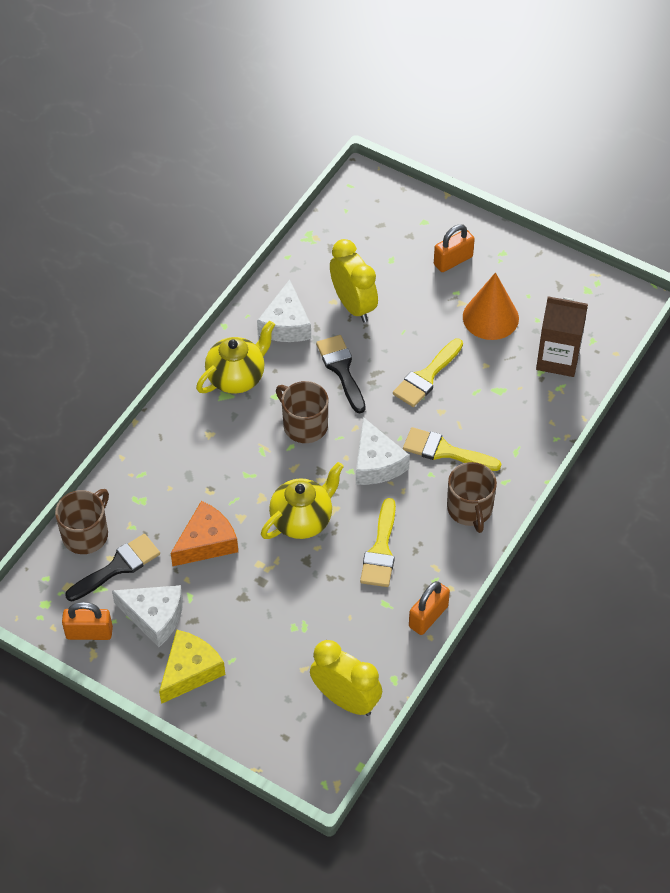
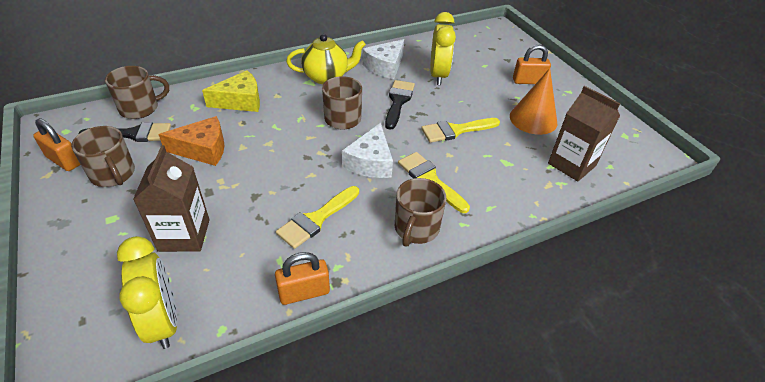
camera: 30 degrees right, 10 degrees down
white cheese [112,585,183,647] -> brown mug [71,126,135,187]
yellow cheese [159,630,225,704] -> yellow cheese moved to [202,70,260,112]
yellow teapot [261,462,344,539] -> none
none -> brown carton [133,145,210,252]

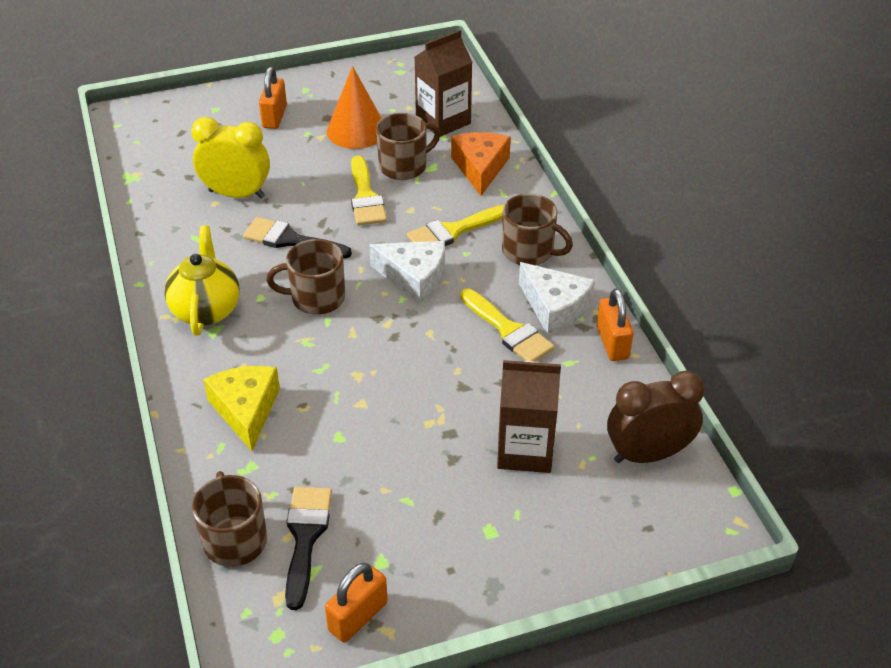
camera: 80 degrees left, 0 degrees up
brown mug [71,126,135,187] -> brown mug moved to [376,113,440,180]
yellow clock [117,236,177,349] -> brown clock [607,371,705,463]
orange cheese [158,116,225,166] -> orange cheese moved to [451,132,511,196]
white cheese [362,39,404,79] -> white cheese moved to [519,262,595,335]

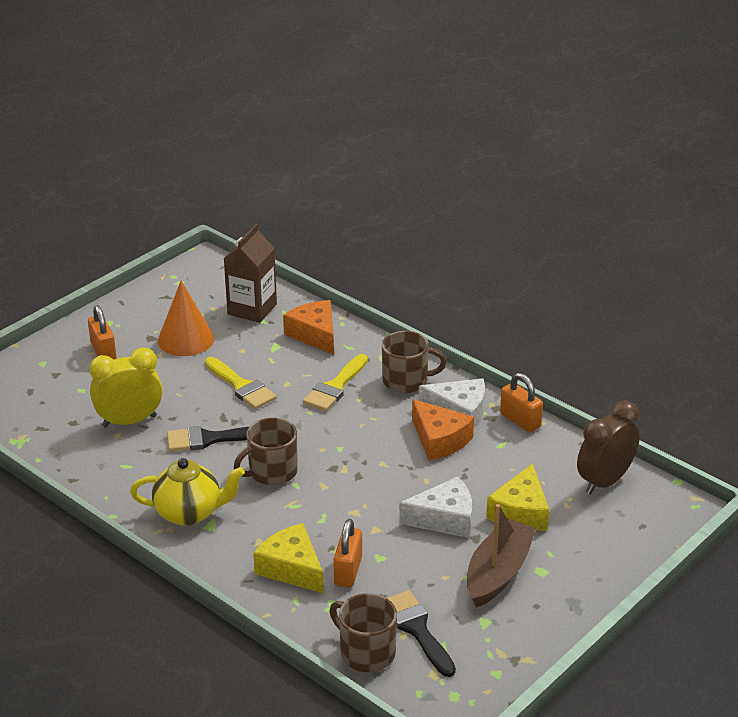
camera: 30 degrees left, 10 degrees down
yellow teapot [164,226,240,336] -> yellow teapot turned 120 degrees clockwise [130,458,245,526]
orange padlock [325,563,388,643] -> orange padlock moved to [333,519,362,588]
white cheese [369,241,445,304] -> white cheese moved to [399,477,472,538]
brown mug [376,113,440,180] -> none
yellow brush [460,289,554,361] -> orange cheese [412,399,474,460]
brown carton [497,360,561,473] -> yellow cheese [486,463,549,531]
none -> brown boat [467,504,537,608]

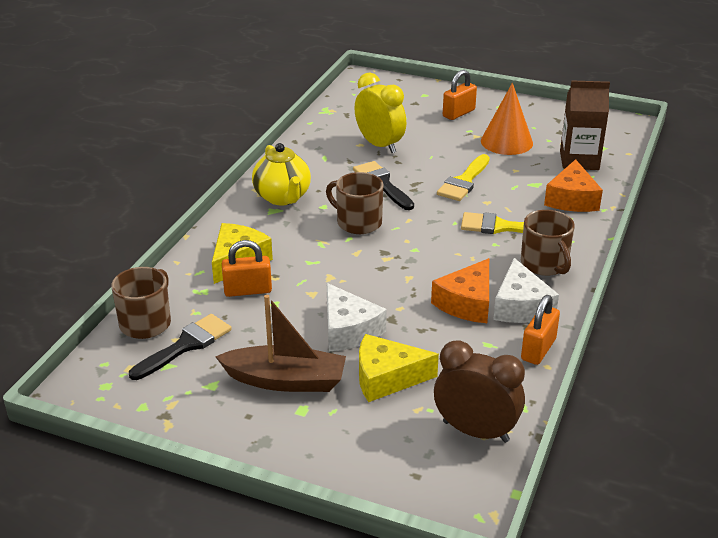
camera: 70 degrees right, 0 degrees up
orange cheese [283,300,334,355] -> orange cheese turned 150 degrees clockwise [544,159,603,212]

